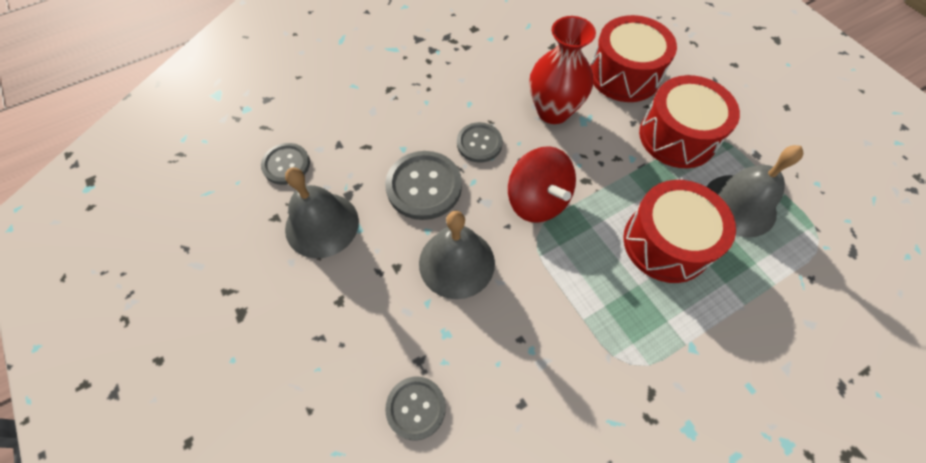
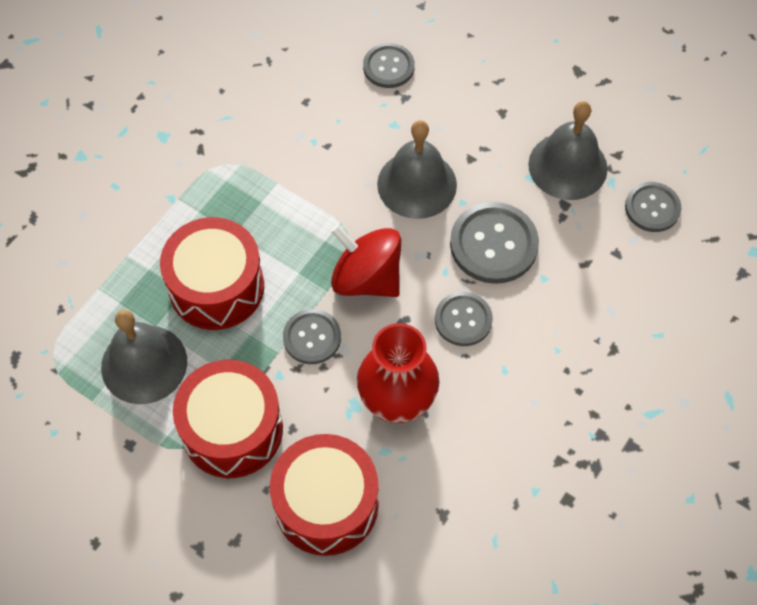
camera: 155 degrees right, 0 degrees up
none -> grey button [283,309,341,364]

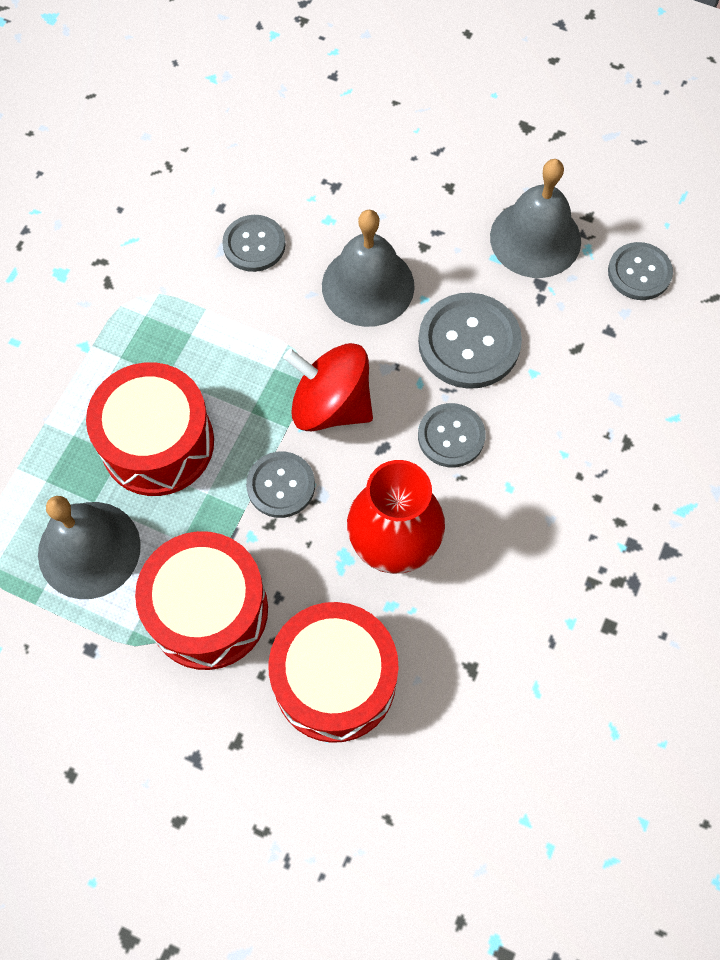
camera: 10 degrees left, 5 degrees up
grey button [363,43,415,88] -> grey button moved to [222,215,285,272]

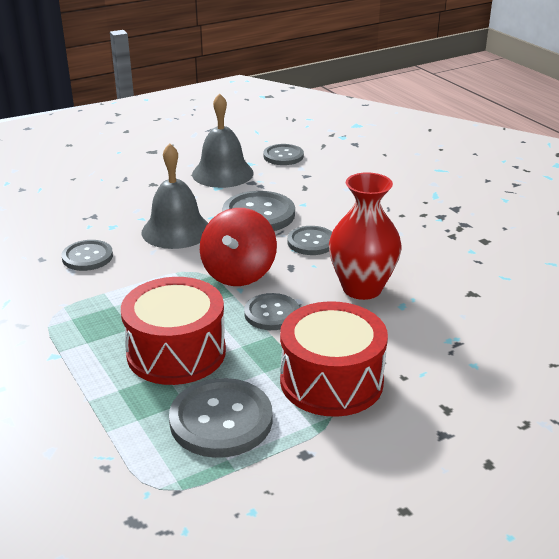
camera: 55 degrees left, 35 degrees down
grey bell [38,496,141,599] -> grey button [169,378,273,458]
red drum [268,602,399,743] -> none
red spinning top [284,343,373,431] -> red spinning top turned 45 degrees counterclockwise [200,208,277,286]

